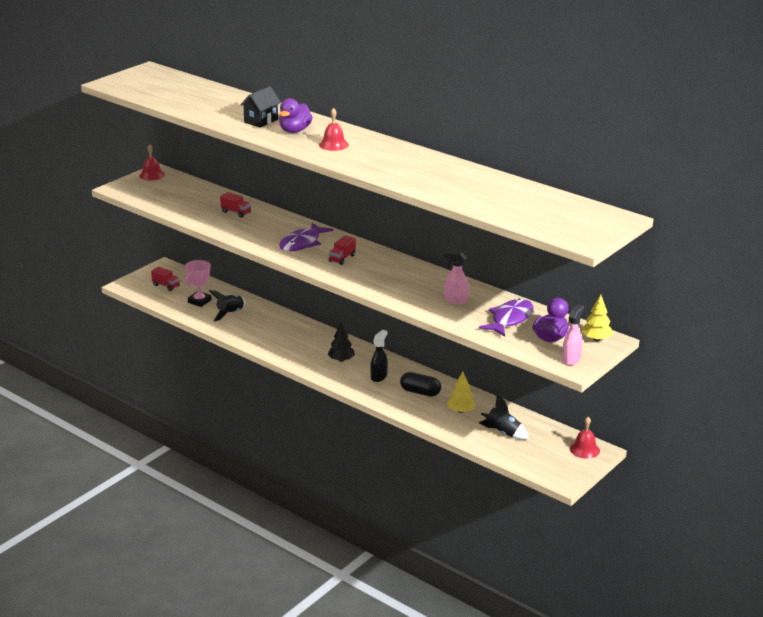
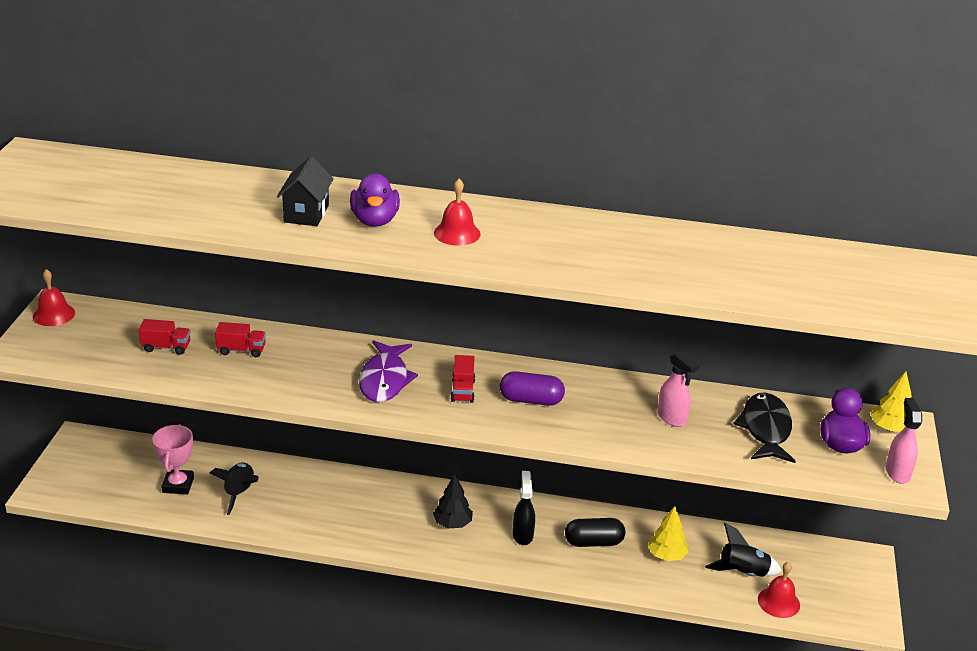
camera: 30 degrees left, 5 degrees up
red truck [151,267,180,291] -> red truck moved to [139,319,191,355]
pink spray bottle [444,251,469,304] -> pink spray bottle turned 120 degrees counterclockwise [657,351,699,427]
purple fish [479,298,534,337] -> black fish [733,392,796,463]
red bell [570,417,600,459] -> red bell moved to [758,562,800,618]
none -> purple capsule [500,371,565,406]

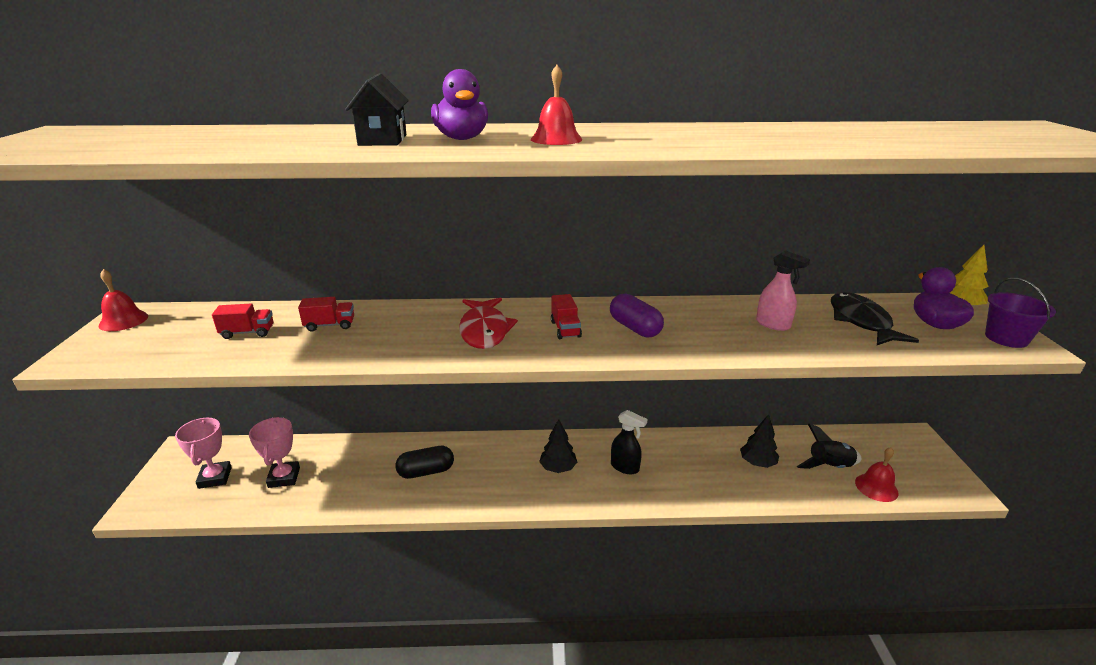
camera: 10 degrees left, 5 degrees down
black rocket [210,462,259,515] -> none
purple fish [359,340,418,402] -> red fish [459,297,518,349]
purple capsule [500,371,565,406] -> purple capsule turned 60 degrees clockwise [610,293,664,338]
black spray bottle [513,471,535,545] -> black spray bottle turned 135 degrees clockwise [611,410,648,474]
black capsule [565,518,625,547] -> black capsule moved to [396,446,454,479]
yellow tree [648,506,689,561] -> black tree [740,414,779,468]
pink spray bottle [886,398,922,484] -> purple bucket [985,278,1056,348]
none -> pink trophy [175,417,232,489]

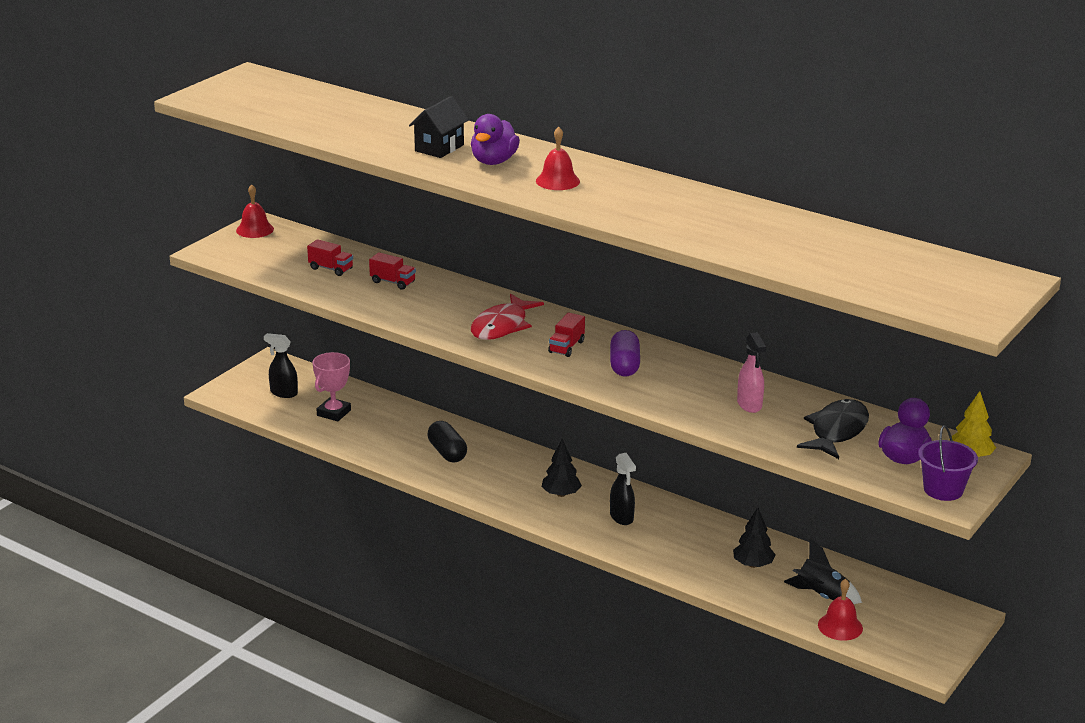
camera: 35 degrees right, 0 degrees up
pink trophy [175,417,232,489] -> black spray bottle [264,333,298,398]
black capsule [396,446,454,479] -> black capsule turned 45 degrees clockwise [427,421,467,462]

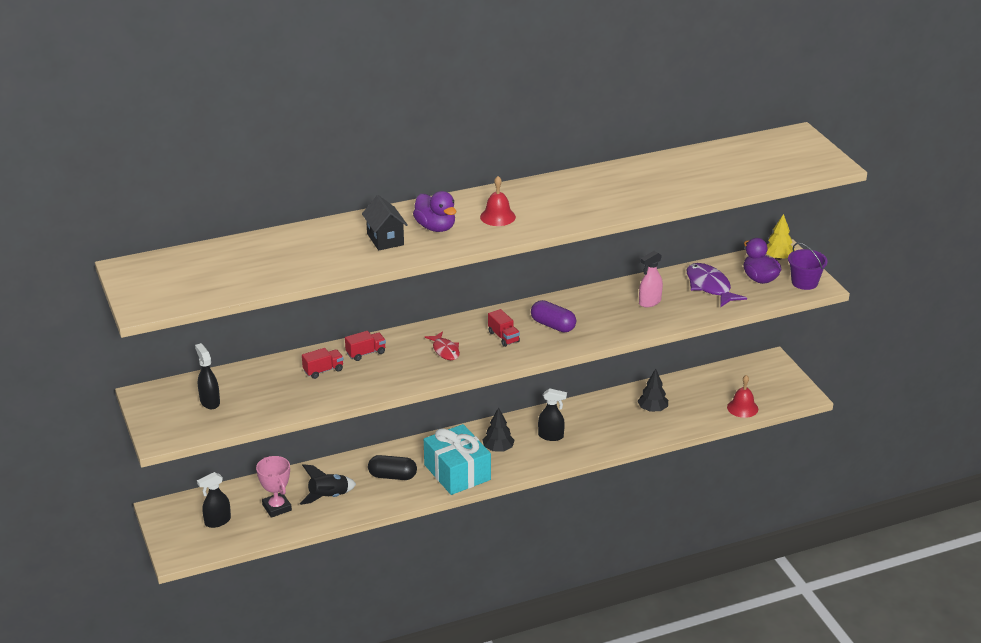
camera: 55 degrees left, 5 degrees up
red bell [236,184,274,238] -> none
red truck [307,239,353,276] -> red truck moved to [345,331,386,361]
red fish [471,293,544,340] -> red fish [425,332,460,360], size x0.62
pink spray bottle [737,332,766,413] -> pink spray bottle turned 120 degrees clockwise [639,251,663,307]
black rocket [784,538,862,604] -> black rocket moved to [300,464,356,505]
black fish [797,399,869,459] -> purple fish [687,263,747,307]
none -> black spray bottle [195,343,220,409]
none -> turquoise gift [424,424,491,495]

